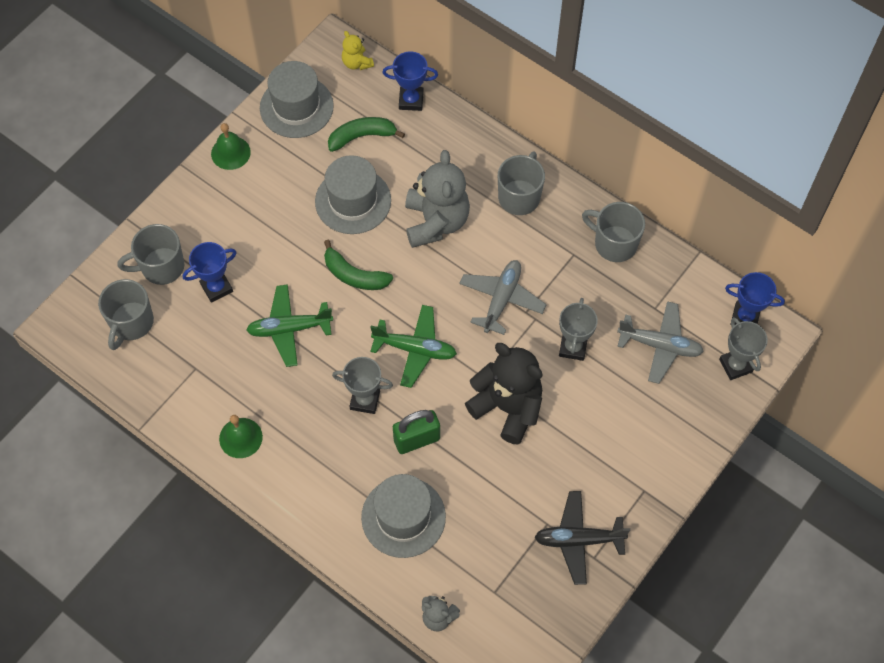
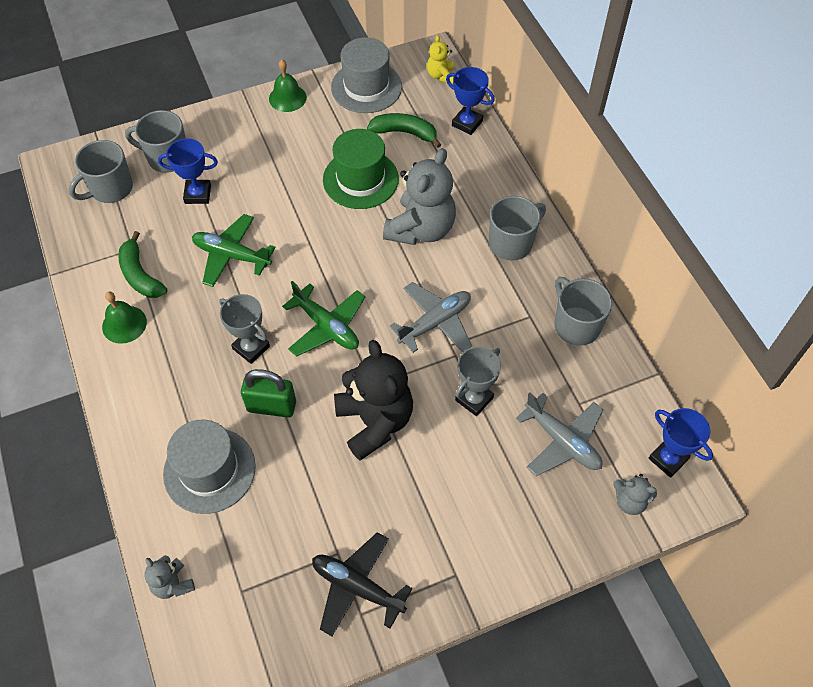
camera: 30 degrees right, 5 degrees down
grey hat [315,155,391,234] -> green hat [323,129,399,209]
green banana [324,240,393,290] -> green banana moved to [118,231,167,298]
grey trophy [719,317,768,380] -> grey teddy bear [613,474,657,515]

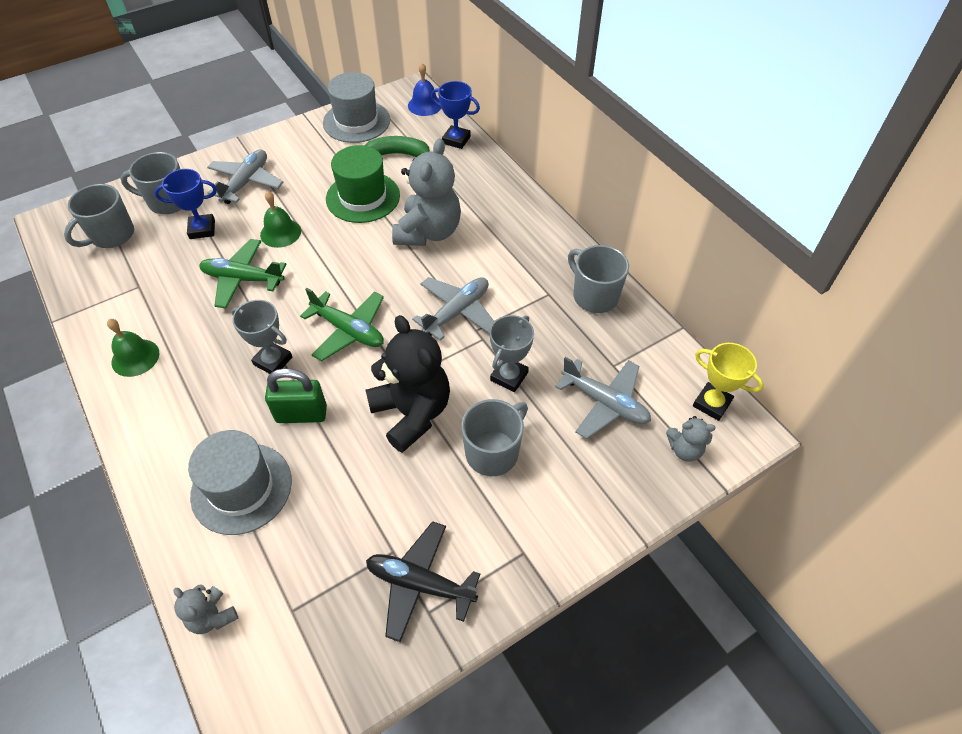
camera: 10 degrees left, 5 degrees down
green banana [118,231,167,298] -> none
green bell [269,60,307,112] -> green bell moved to [260,191,301,248]
yellow teddy bear [427,35,454,84] -> blue bell [408,63,442,116]
grey mug [489,196,546,261] -> grey mug moved to [461,399,528,476]
blue trophy [648,408,713,478] -> yellow trophy [693,343,764,421]
none -> grey plane [207,149,284,204]

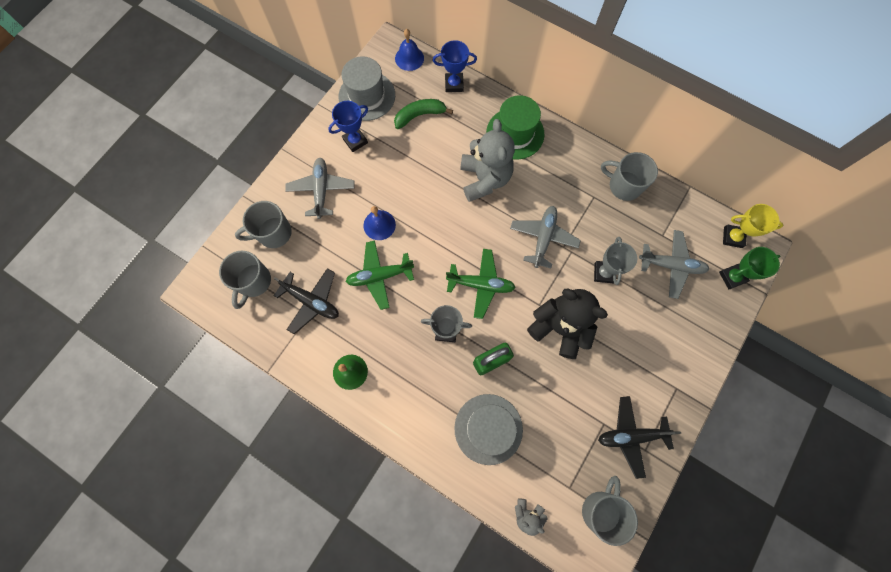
camera: 25 degrees left, 20 degrees up
blue trophy [154,169,217,239] -> blue trophy moved to [328,101,368,152]
green bell [260,191,301,248] -> blue bell [364,206,396,240]
green hat [326,145,400,223] -> green hat moved to [486,95,544,160]
grey mug [461,399,528,476] -> grey mug moved to [582,476,638,546]
grey teddy bear [666,416,716,462] -> green trophy [719,247,780,290]
none -> black plane [274,268,339,334]

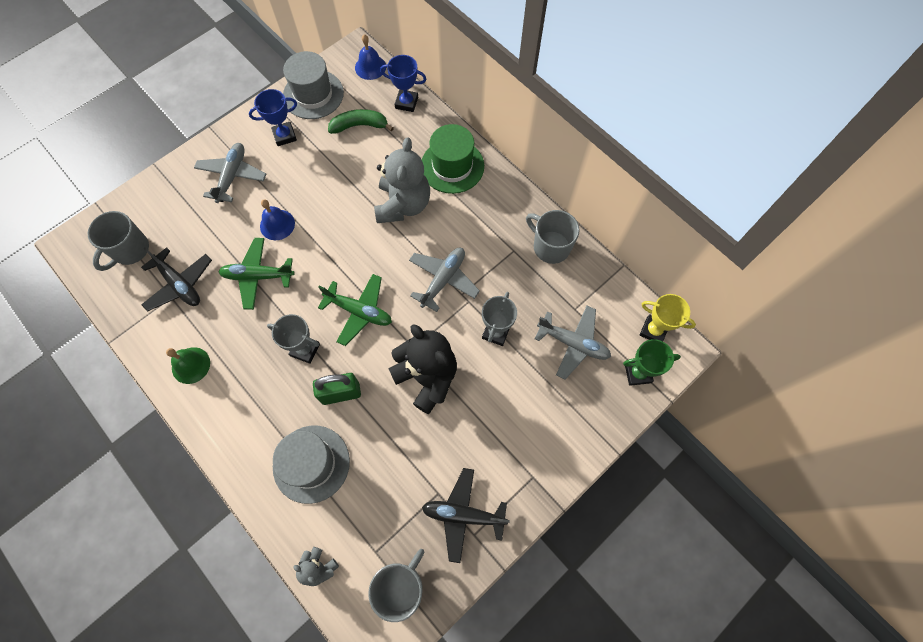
camera: 15 degrees right, 5 degrees down
grey mug [235,201,292,248] -> none

